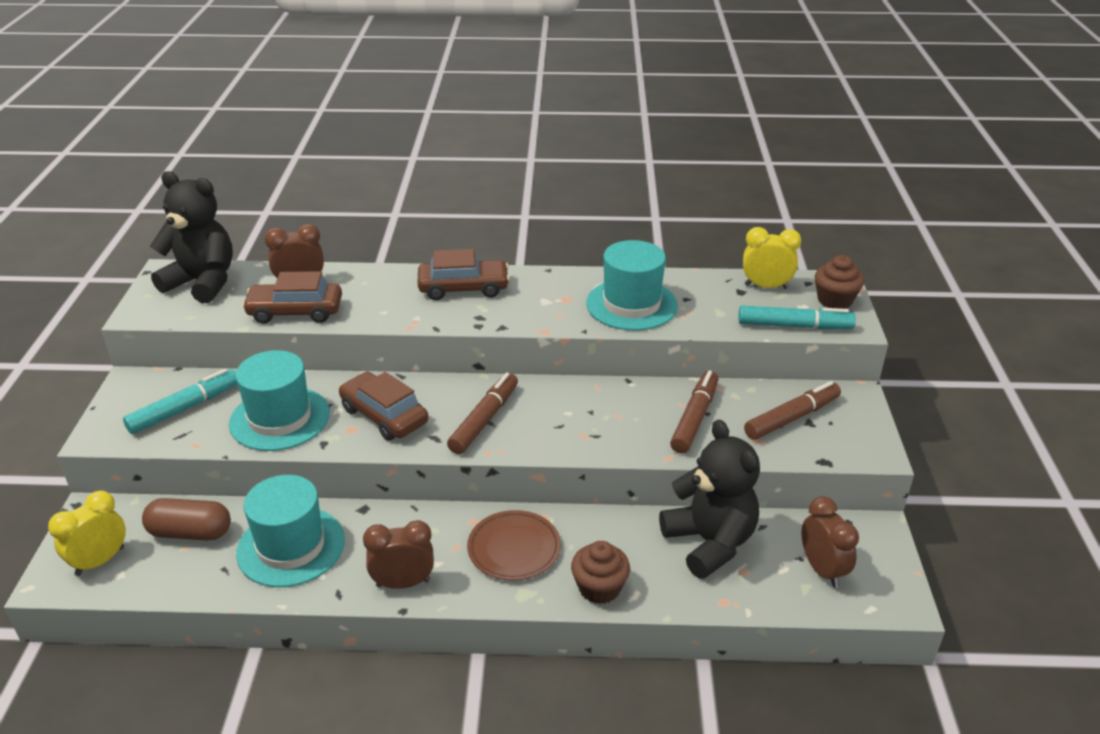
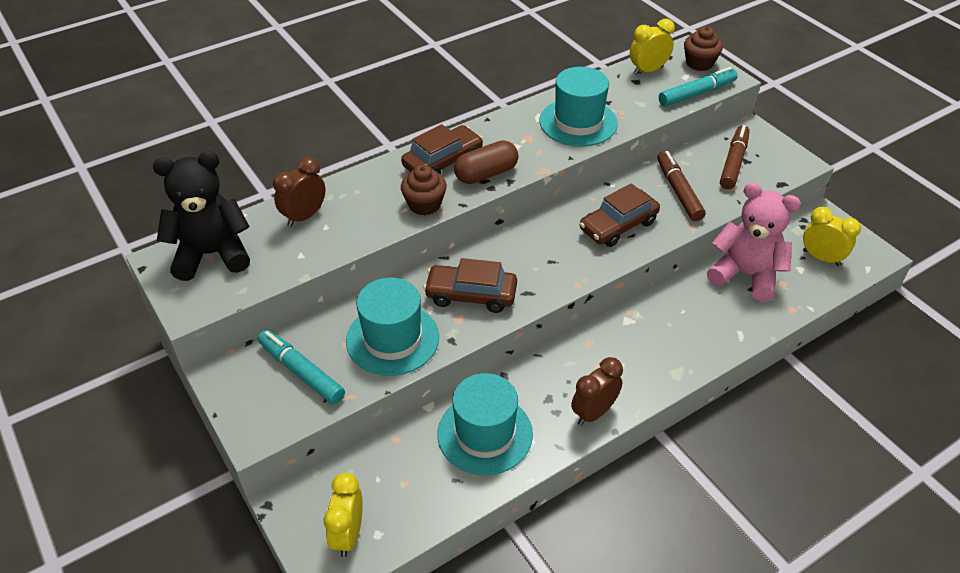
camera: 35 degrees left, 10 degrees up
turquoise marker [123,368,237,434] -> turquoise marker turned 60 degrees counterclockwise [258,330,345,404]
brown capsule [142,498,231,540] -> brown capsule moved to [454,140,518,184]
brown car [242,271,342,324] -> brown car moved to [579,183,660,247]
brown marker [447,373,518,454] -> none
brown plate [467,510,561,581] -> none
brown cupcake [571,541,630,604] -> brown cupcake moved to [401,165,447,215]
black teddy bear [659,420,760,579] -> pink teddy bear [707,183,801,302]
brown clock [802,496,859,588] -> yellow clock [803,207,861,266]

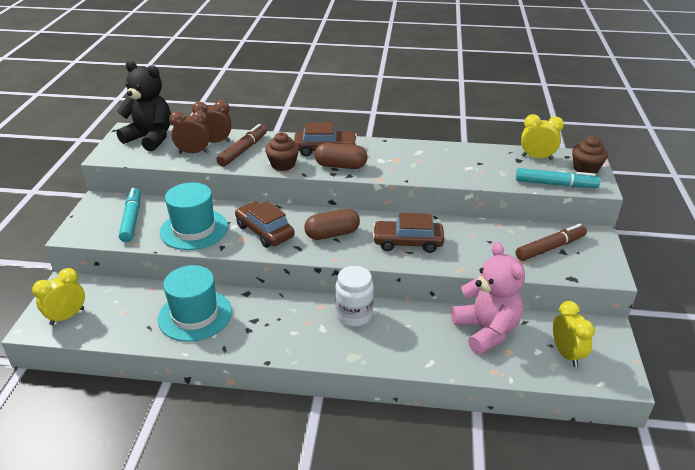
camera: 40 degrees right, 10 degrees down
turquoise hat [540,67,618,147] -> none
brown clock [571,357,623,426] -> brown clock moved to [169,111,210,154]
brown marker [657,151,706,221] -> brown marker moved to [216,124,267,167]
none -> brown capsule [304,209,360,240]
none -> white jar [335,266,374,327]

